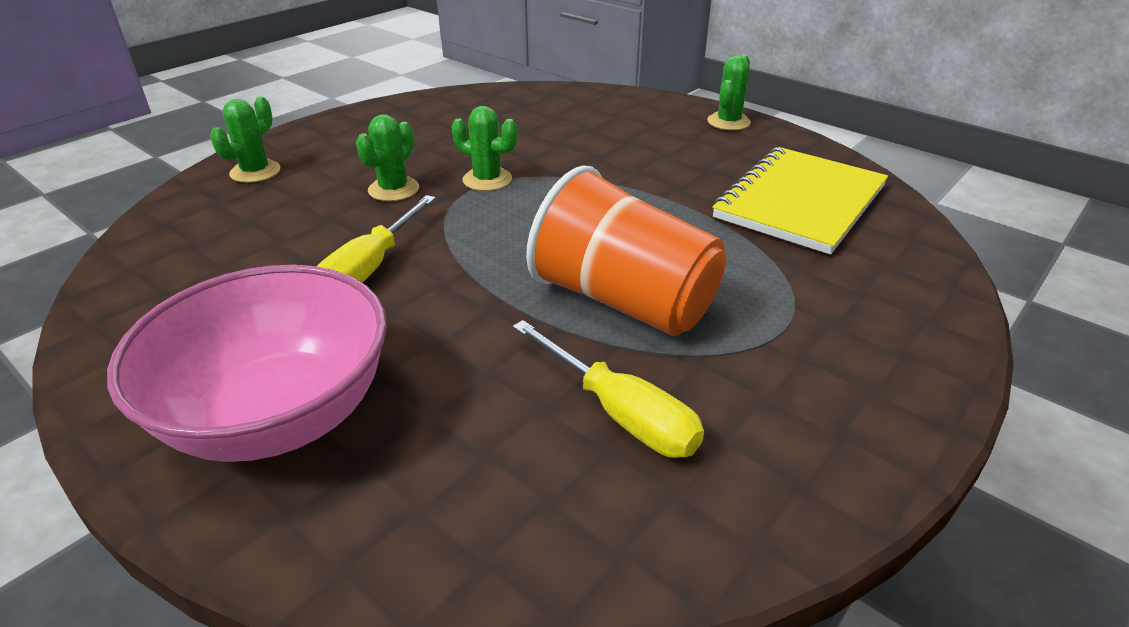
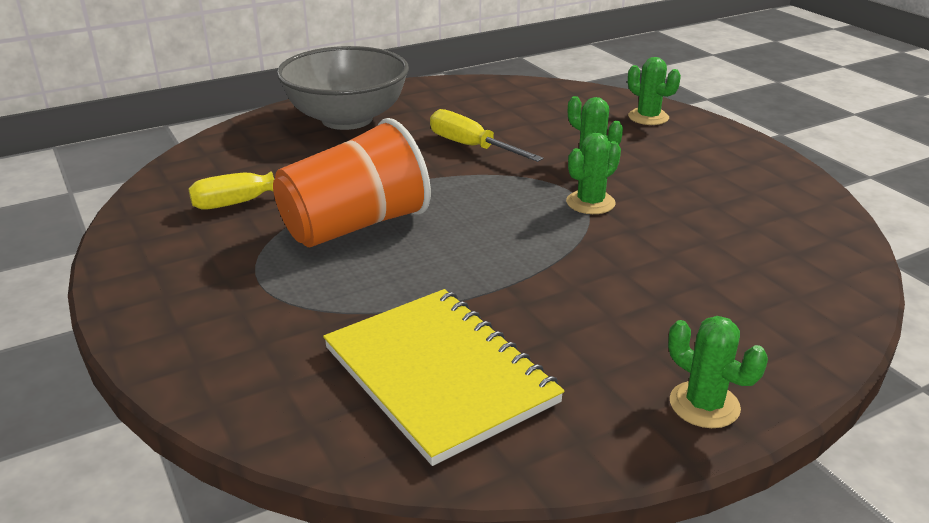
camera: 110 degrees right, 5 degrees down
pink bowl [107,265,387,462] -> grey bowl [277,46,409,130]

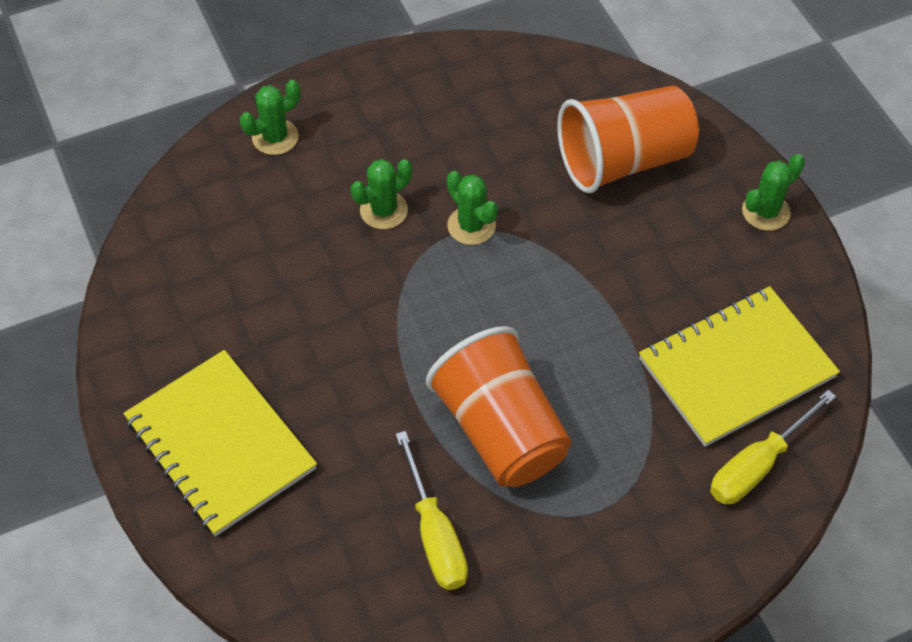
camera: 85 degrees left, 25 degrees up
grey bowl [277,46,409,130] -> yellow notebook [123,350,317,536]
yellow screwdriver [430,109,544,162] -> yellow screwdriver moved to [710,390,836,504]
none -> orange cup [557,86,699,193]

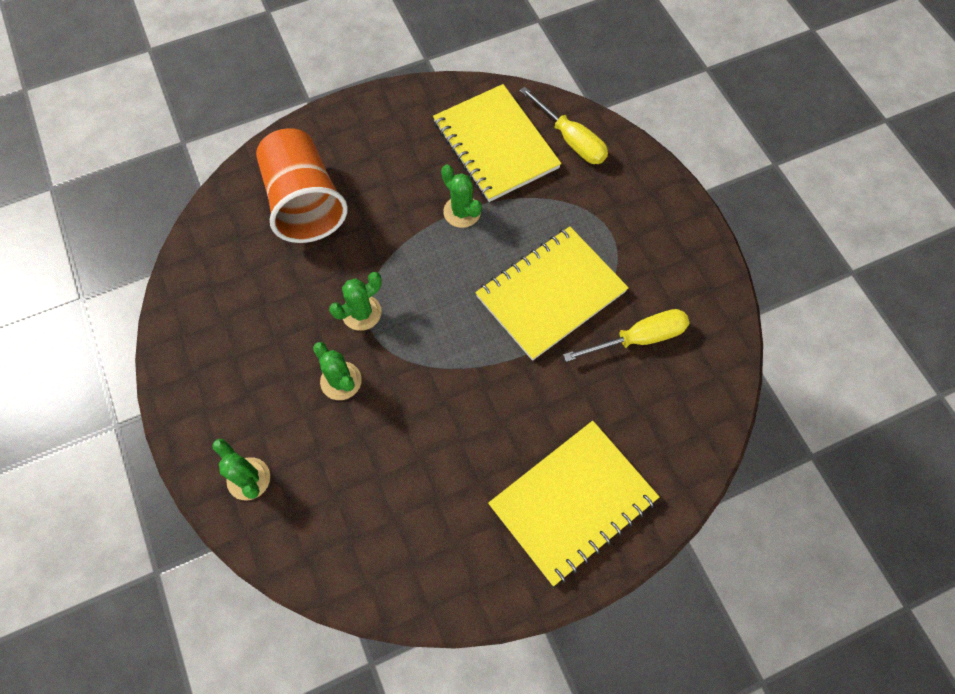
camera: 90 degrees left, 10 degrees up
orange cup [426,326,571,487] -> yellow notebook [475,226,629,361]
green cactus [742,154,805,231] -> green cactus moved to [441,164,482,228]

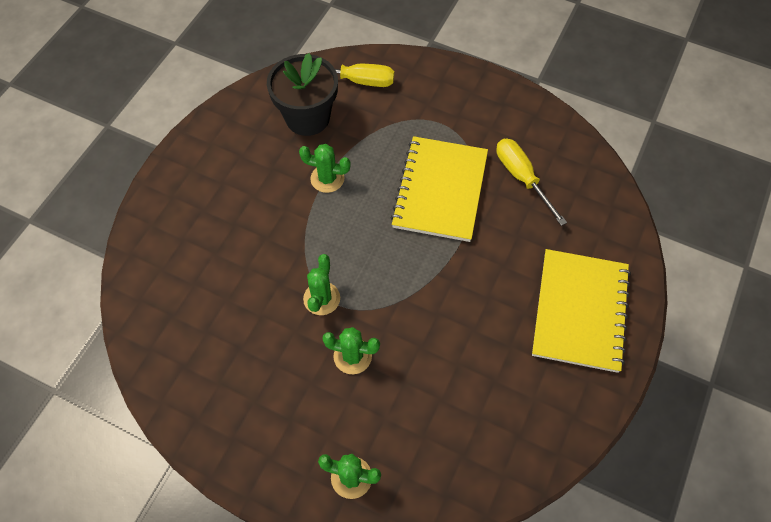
camera: 40 degrees left, 5 degrees down
orange cup [256,128,348,243] -> none
yellow notebook [433,84,561,202] -> black flower pot [267,53,338,136]
yellow screwdriver [563,309,690,362] -> yellow screwdriver turned 60 degrees counterclockwise [496,138,567,226]

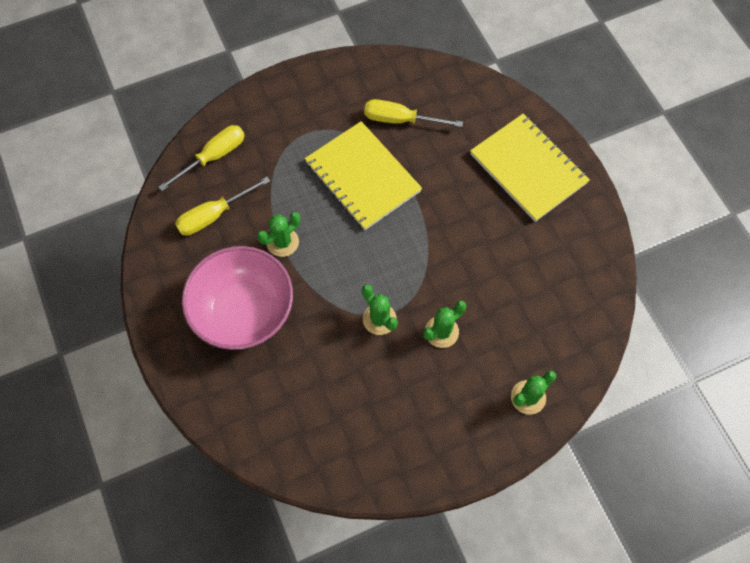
camera: 50 degrees left, 5 degrees up
black flower pot [267,53,338,136] -> yellow screwdriver [175,177,271,236]
none -> pink bowl [182,246,293,350]

